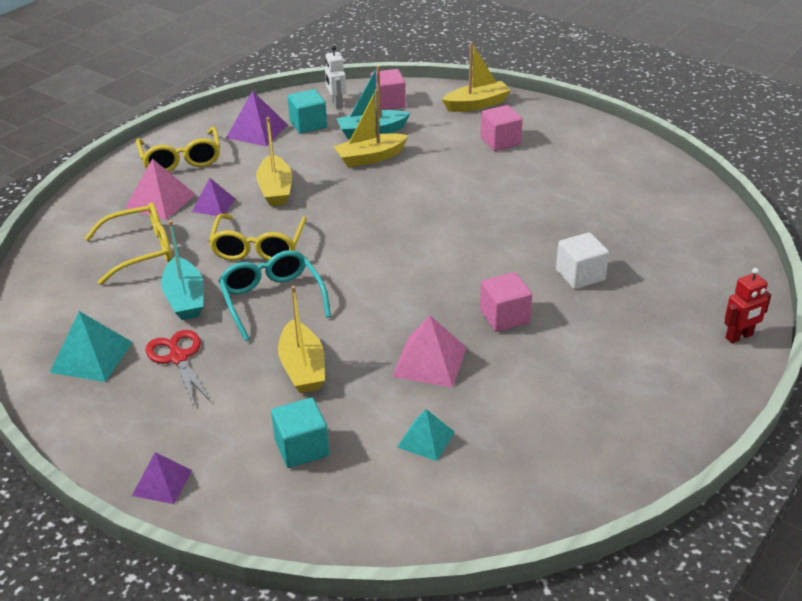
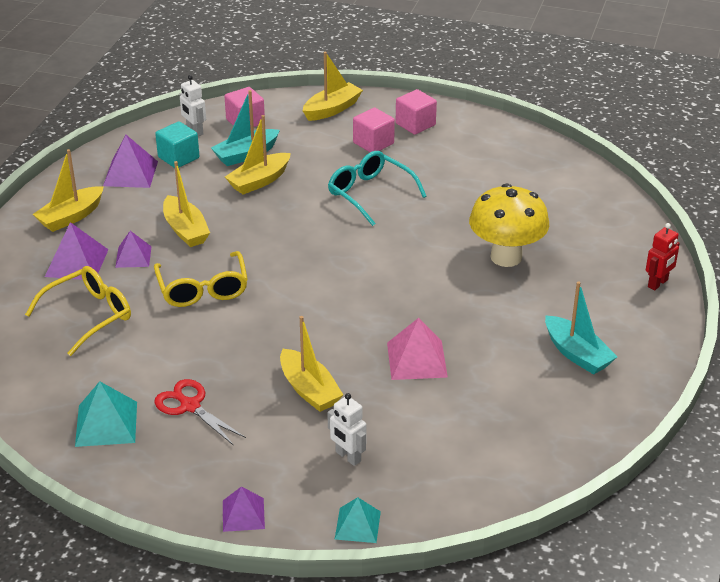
camera: 20 degrees left, 0 degrees up
pink pyramid [125,158,196,220] -> purple pyramid [45,222,109,280]
yellow glasses [136,127,220,172] -> yellow boat [33,149,104,232]
turquoise boat [161,220,204,320] -> turquoise boat moved to [545,281,617,375]
turquoise glasses [218,250,331,341] -> turquoise glasses moved to [328,151,427,226]
turquoise cube [271,397,329,468] -> white robot [327,393,366,466]
turquoise pyramid [397,409,455,461] -> turquoise pyramid moved to [335,497,381,543]
pink cube [480,272,532,332] -> pink cube moved to [396,89,437,135]
white cube [556,232,609,289] -> yellow mushroom [469,183,549,267]

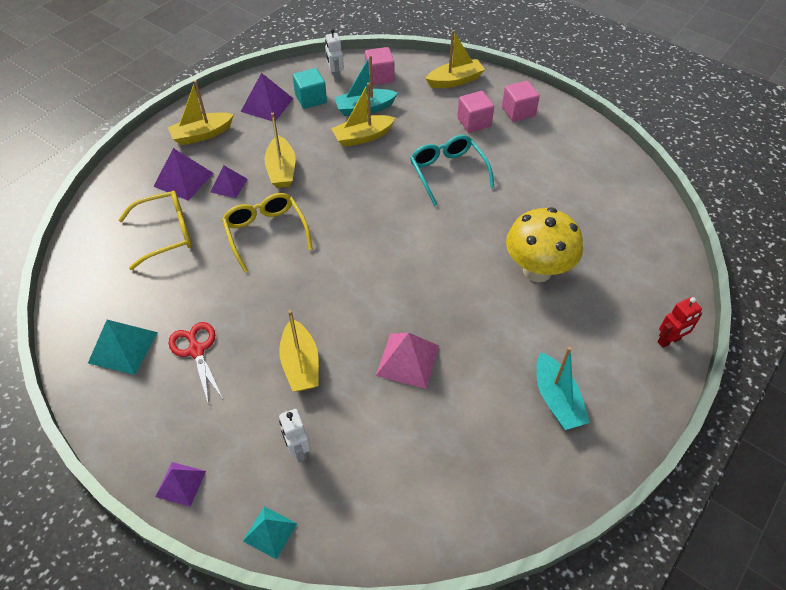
camera: 20 degrees right, 15 degrees up
yellow glasses [154,251,248,307] -> yellow glasses turned 150 degrees clockwise [222,193,313,273]

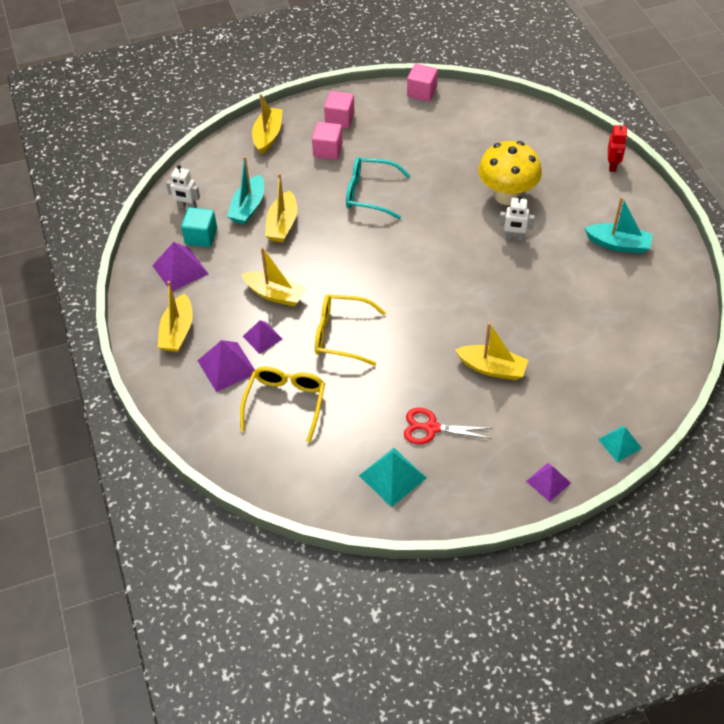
camera: 55 degrees left, 0 degrees up
white robot [279,409,311,462] -> white robot moved to [499,195,535,241]
pink cube [365,47,395,85] -> pink cube moved to [407,64,438,102]
pink pyramid [376,333,439,389] -> none

